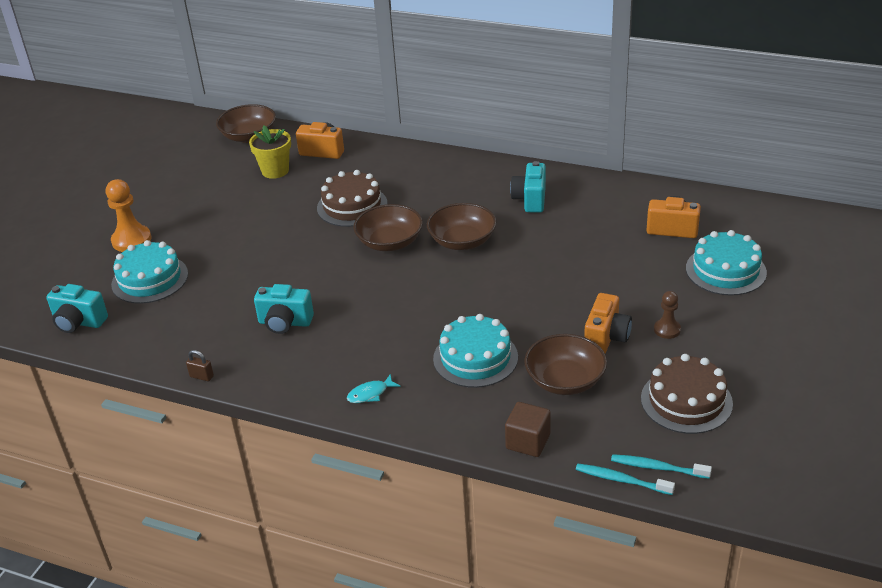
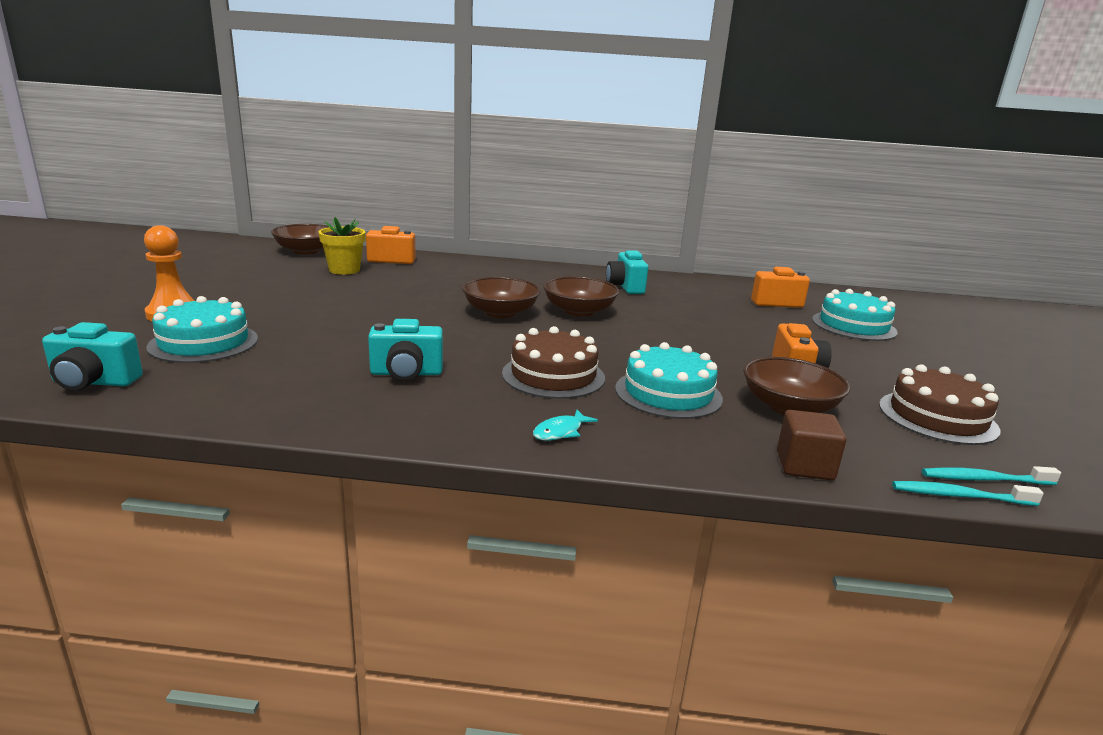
camera: 20 degrees left, 15 degrees down
brown padlock [186,350,214,381] -> none
brown cake [317,170,387,227] -> brown cake moved to [502,326,605,399]
brown pawn [654,291,681,339] -> none

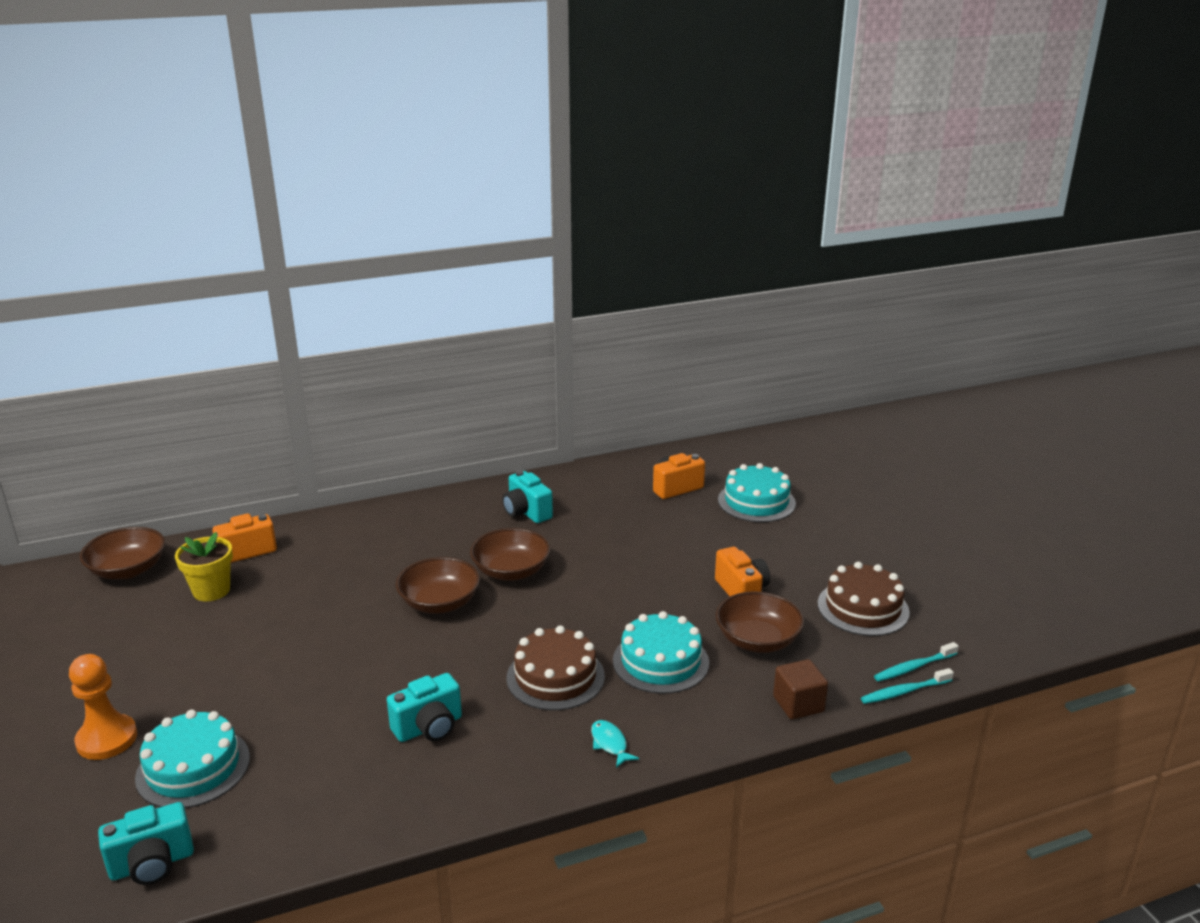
camera: 25 degrees left, 5 degrees up
turquoise fish [533,410,598,441] -> turquoise fish turned 135 degrees clockwise [591,720,639,768]

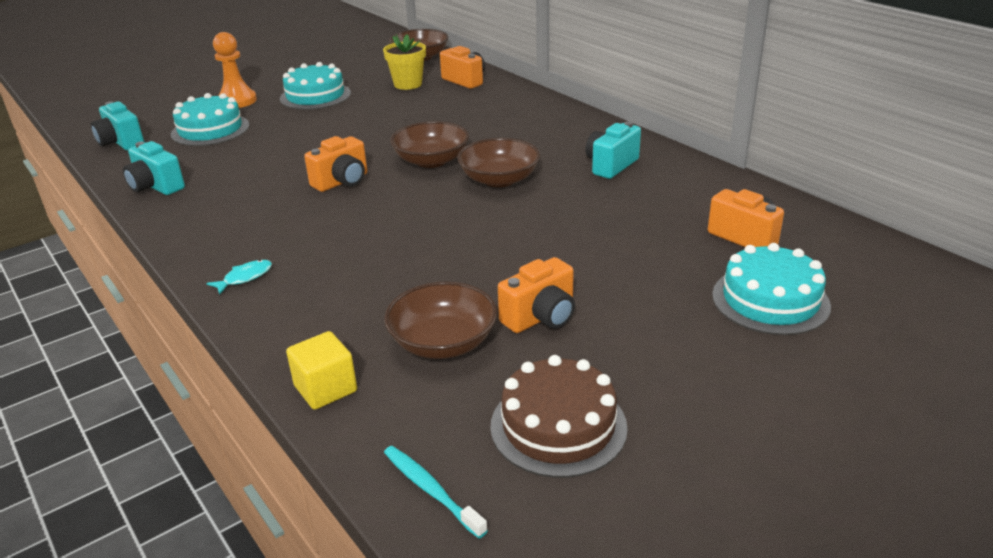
camera: 75 degrees right, 5 degrees up
turquoise camera [387,673,462,742] -> turquoise camera moved to [123,141,185,195]
brown cake [506,626,605,710] -> none
turquoise cake [613,611,709,694] -> turquoise cake moved to [280,62,351,110]
brown cube [773,659,828,719] -> yellow cube [286,331,357,410]
turquoise toothbrush [861,668,954,704] -> none
none -> orange camera [304,136,367,192]

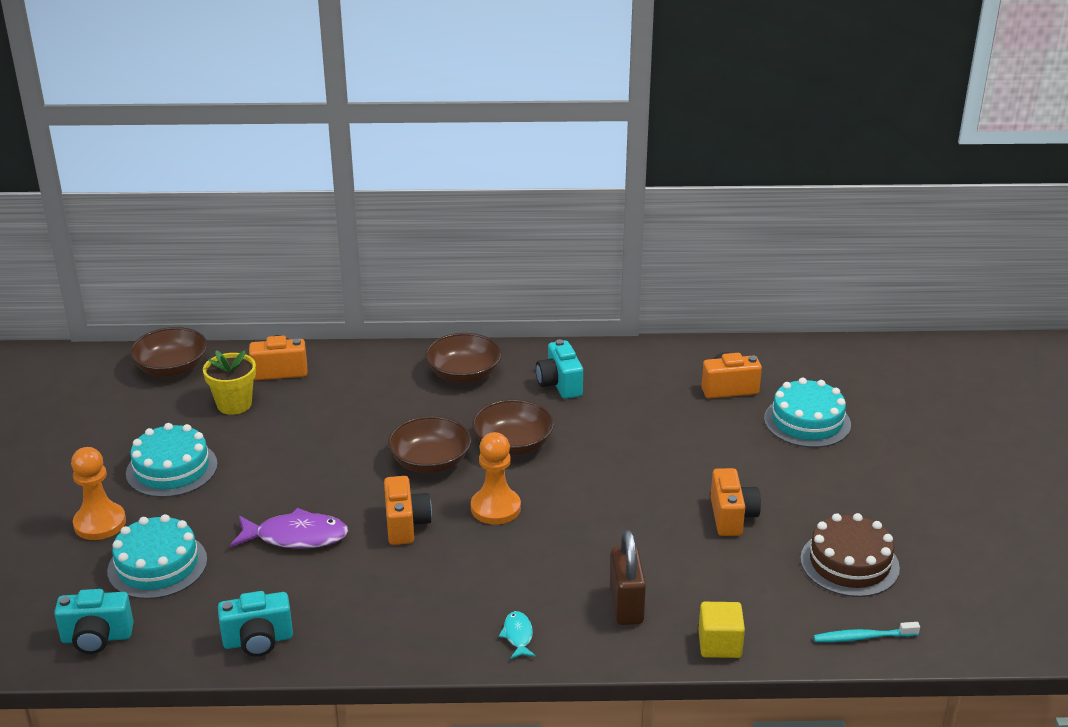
camera: 55 degrees left, 0 degrees up
brown bowl [384,282,497,359] -> brown bowl moved to [425,333,502,383]
none -> purple fish [230,508,348,549]
none -> orange pawn [471,432,521,524]
none -> brown padlock [610,530,646,625]

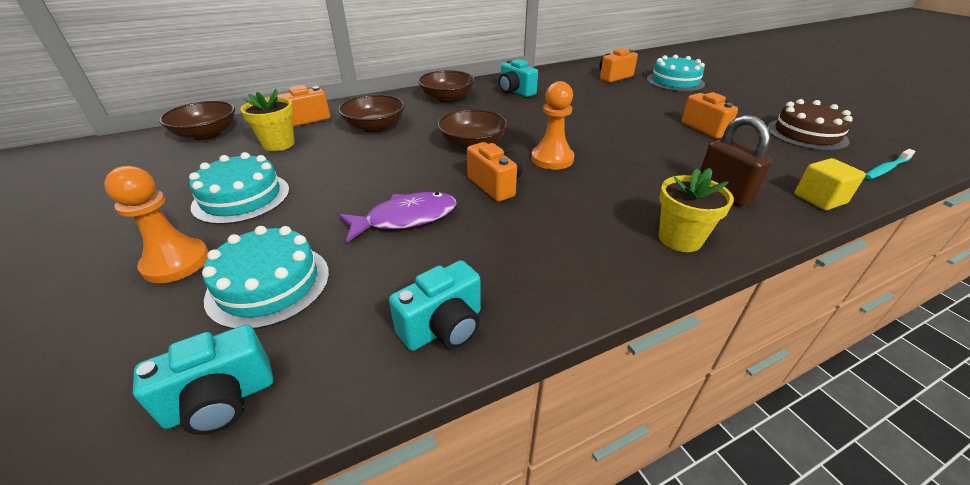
camera: 25 degrees left, 5 degrees up
brown bowl [472,399,554,455] -> brown bowl moved to [338,95,405,132]
turquoise fish [499,611,536,659] -> yellow flower pot [659,168,734,252]

